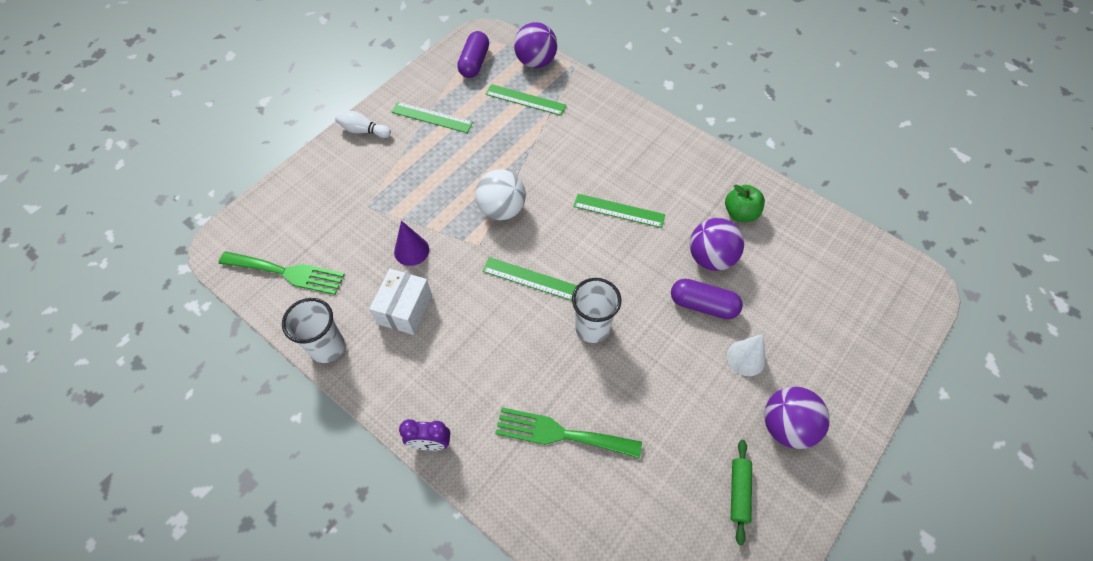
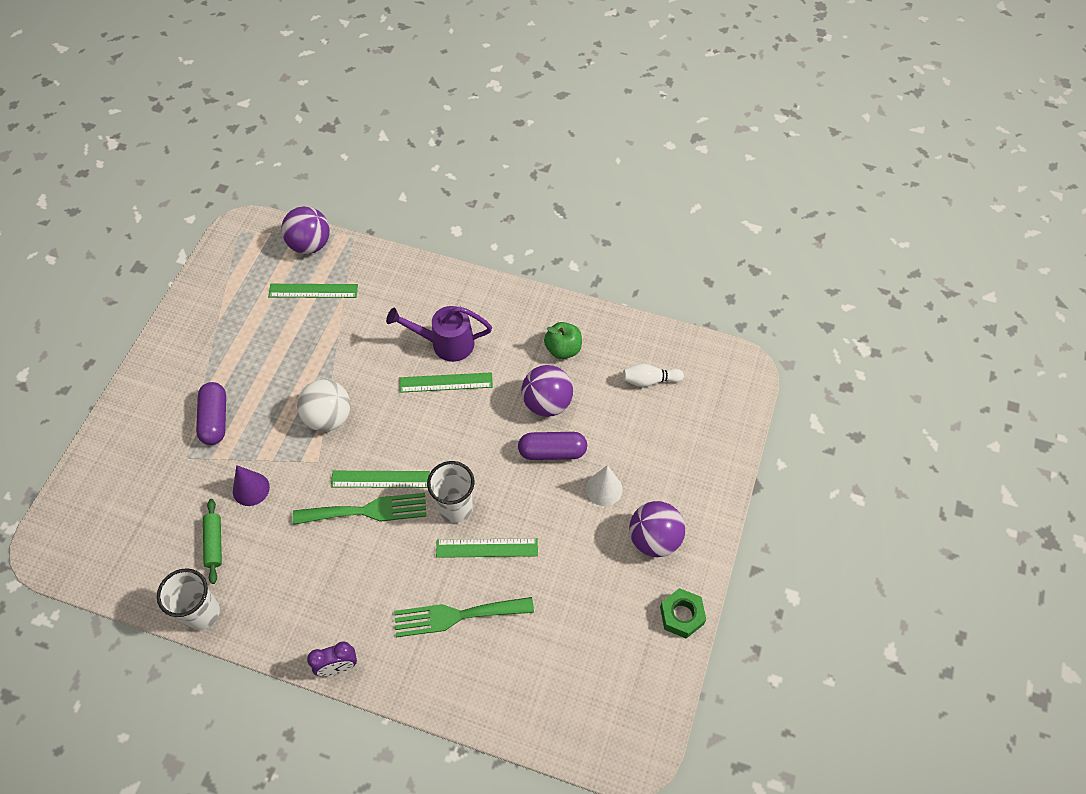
camera: 20 degrees left, 0 degrees up
green fork [219,252,345,295] -> green fork moved to [293,493,426,525]
white bowling pin [335,111,391,138] -> white bowling pin moved to [623,363,684,387]
white box [369,269,432,335] -> none
green ruler [392,102,473,133] -> green ruler moved to [436,538,538,558]
purple capsule [457,31,489,78] -> purple capsule moved to [196,382,226,445]
green rolling pin [731,440,752,545] -> green rolling pin moved to [203,499,222,584]
none -> purple watering can [386,306,492,362]
none -> green nut [660,588,706,639]

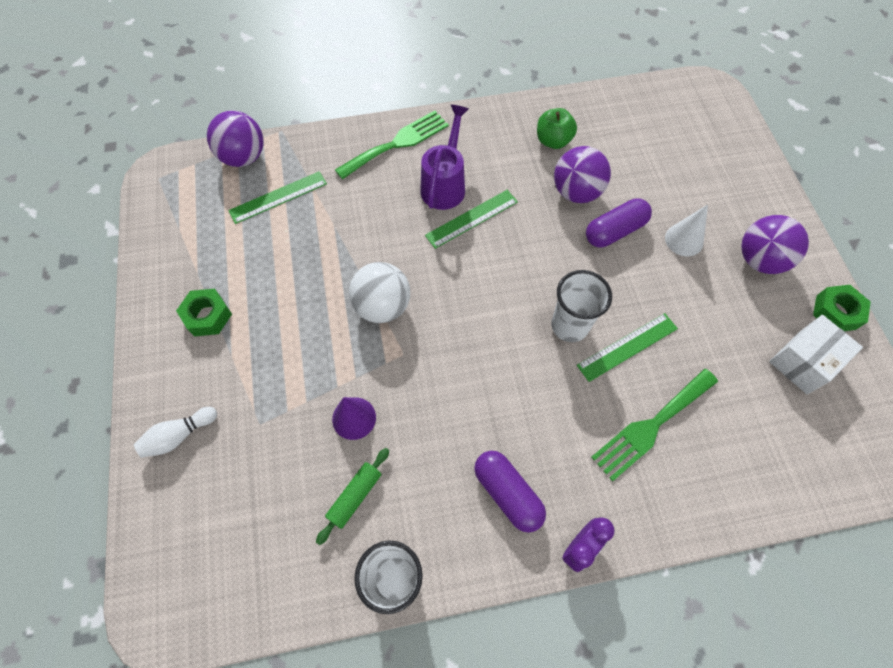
camera: 30 degrees left, 5 degrees up
purple capsule [196,382,226,445] -> purple capsule moved to [474,451,546,533]
green rolling pin [203,499,222,584] -> green rolling pin turned 75 degrees clockwise [316,448,389,545]
green fork [293,493,426,525] -> green fork moved to [335,111,449,179]
green ruler [331,471,430,488] -> none
purple watering can [386,306,492,362] -> purple watering can turned 135 degrees clockwise [420,104,469,210]
white bowling pin [623,363,684,387] -> white bowling pin moved to [134,407,217,458]
none -> green nut [176,289,232,336]
none -> white box [769,315,863,394]

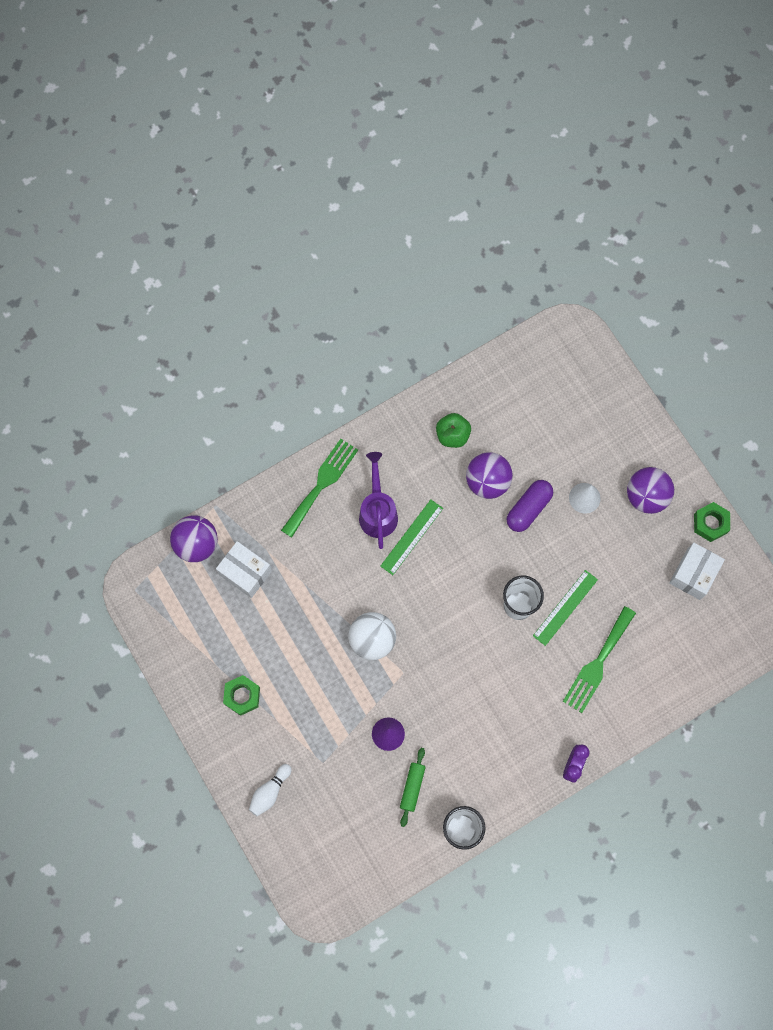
camera: 20 degrees left, 10 degrees up
green ruler [228,171,327,224] -> white box [216,541,272,598]
purple capsule [474,451,546,533] -> none

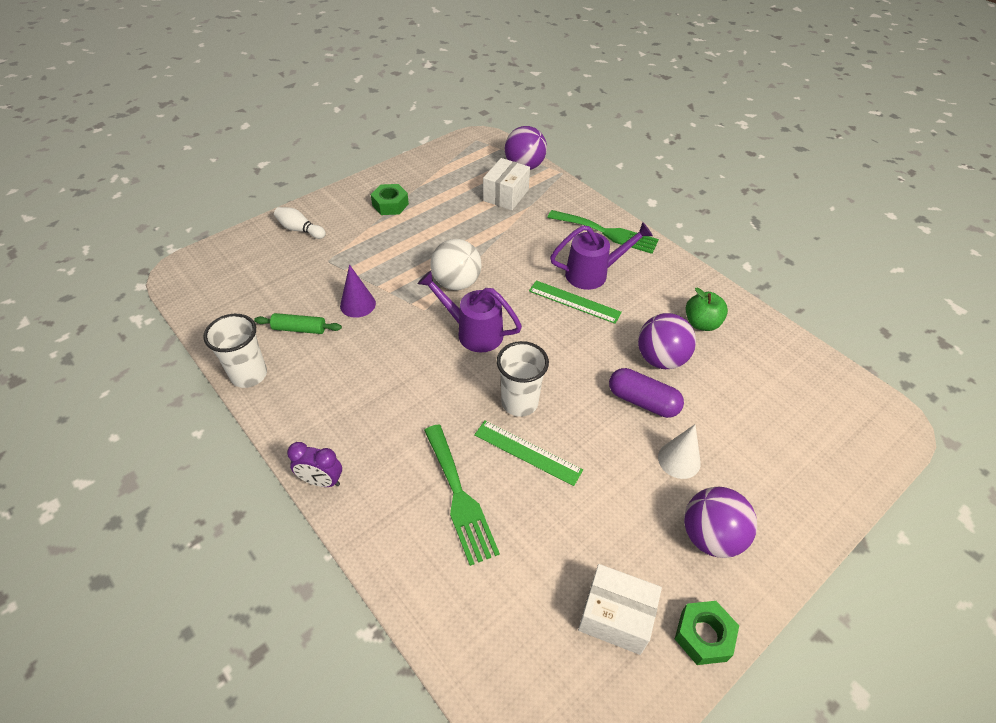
camera: 80 degrees right, 25 degrees down
green fork [563,606,636,713] -> green fork turned 135 degrees counterclockwise [424,424,500,566]
none -> purple watering can [418,270,522,353]

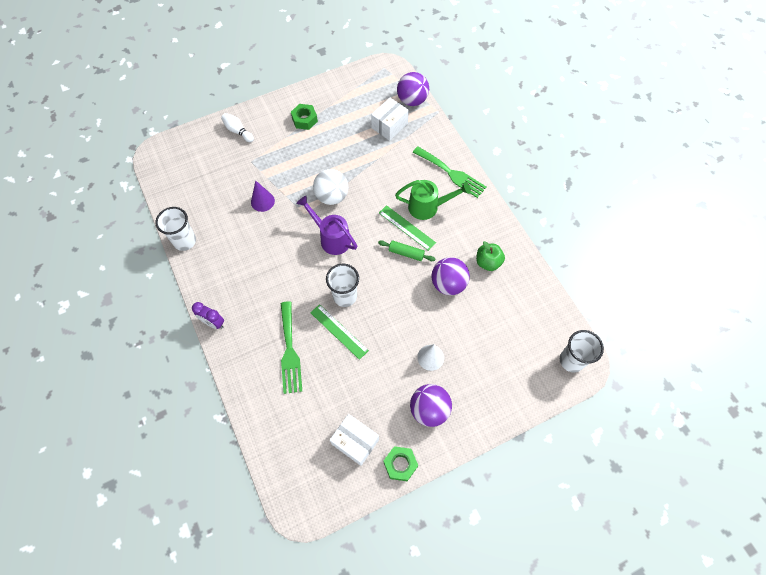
camera: 15 degrees right, 15 degrees up
green rolling pin [254,313,342,334] -> green rolling pin moved to [378,240,435,261]
purple watering can [550,222,653,290] -> green watering can [395,180,471,220]
purple capsule [609,368,684,418] -> none
none -> white cup [560,330,604,372]

